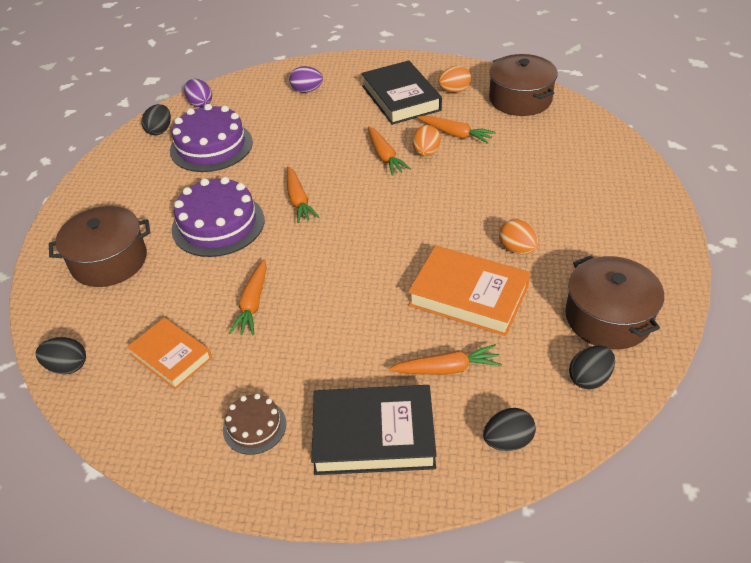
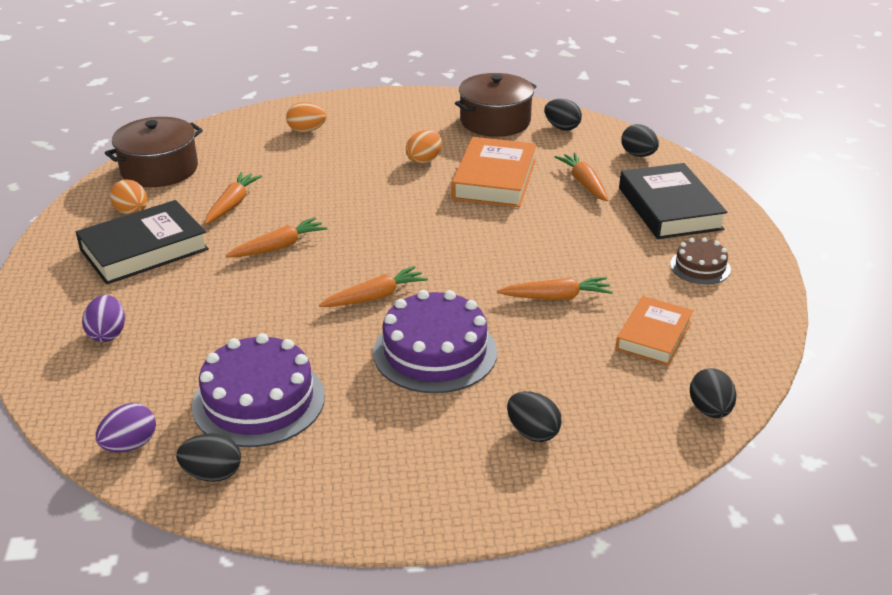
camera: 105 degrees left, 10 degrees down
brown pot [49,206,151,287] -> black egg [507,391,562,442]
orange egg [412,125,441,156] -> orange egg moved to [286,102,326,133]

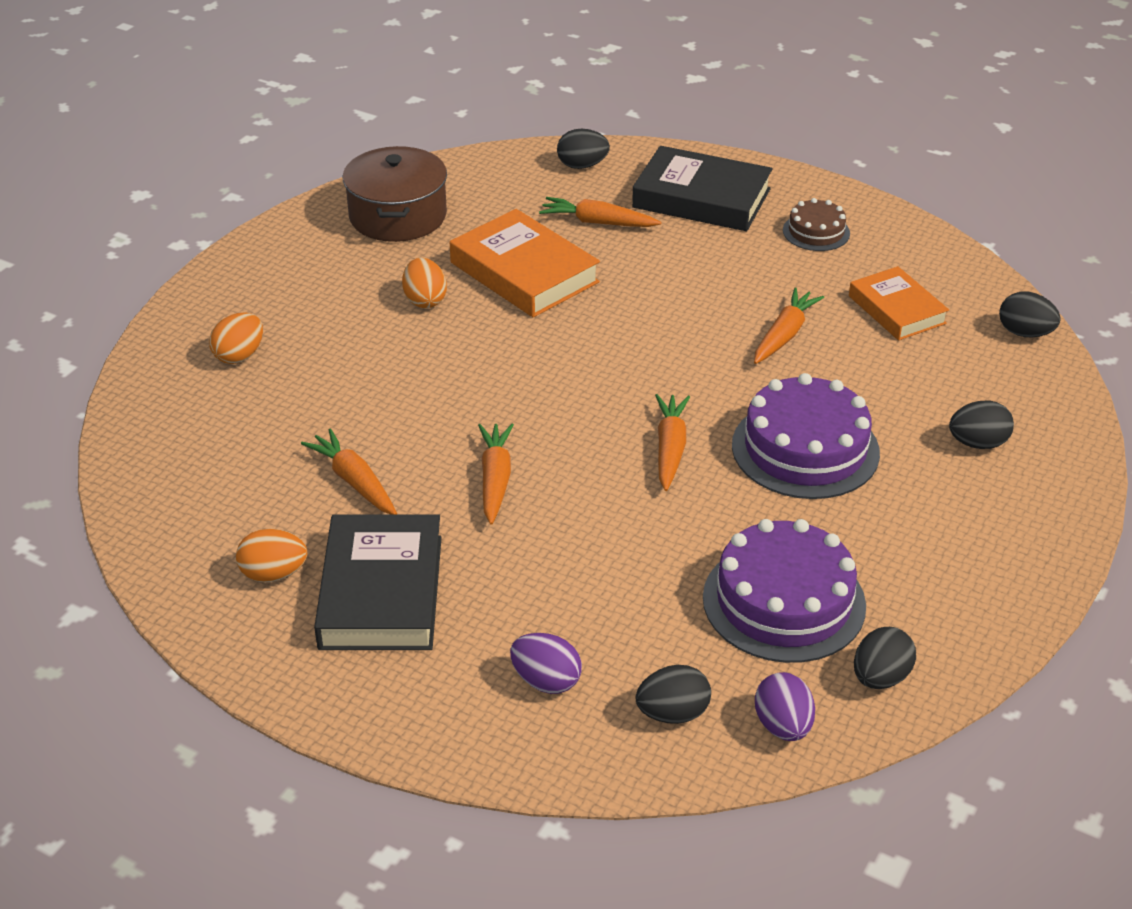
camera: 55 degrees left, 5 degrees up
brown pot [105,117,203,187] -> none
black egg [544,99,582,131] -> black egg moved to [636,665,711,724]

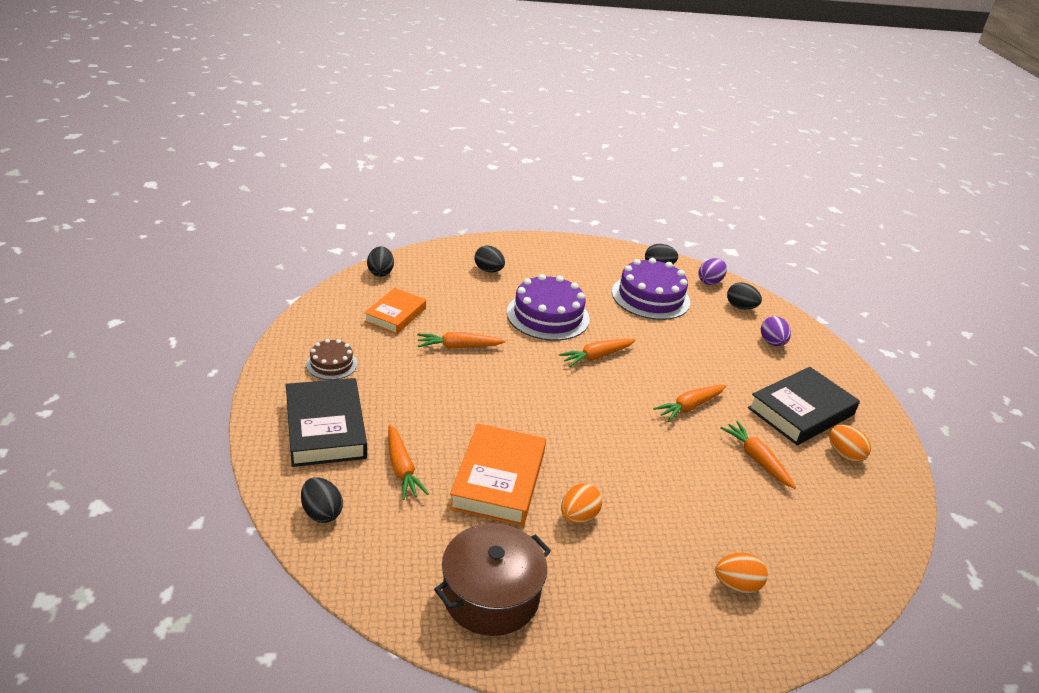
camera: 130 degrees left, 5 degrees down
orange carrot [301,428,397,514] -> orange carrot turned 135 degrees clockwise [720,421,796,489]

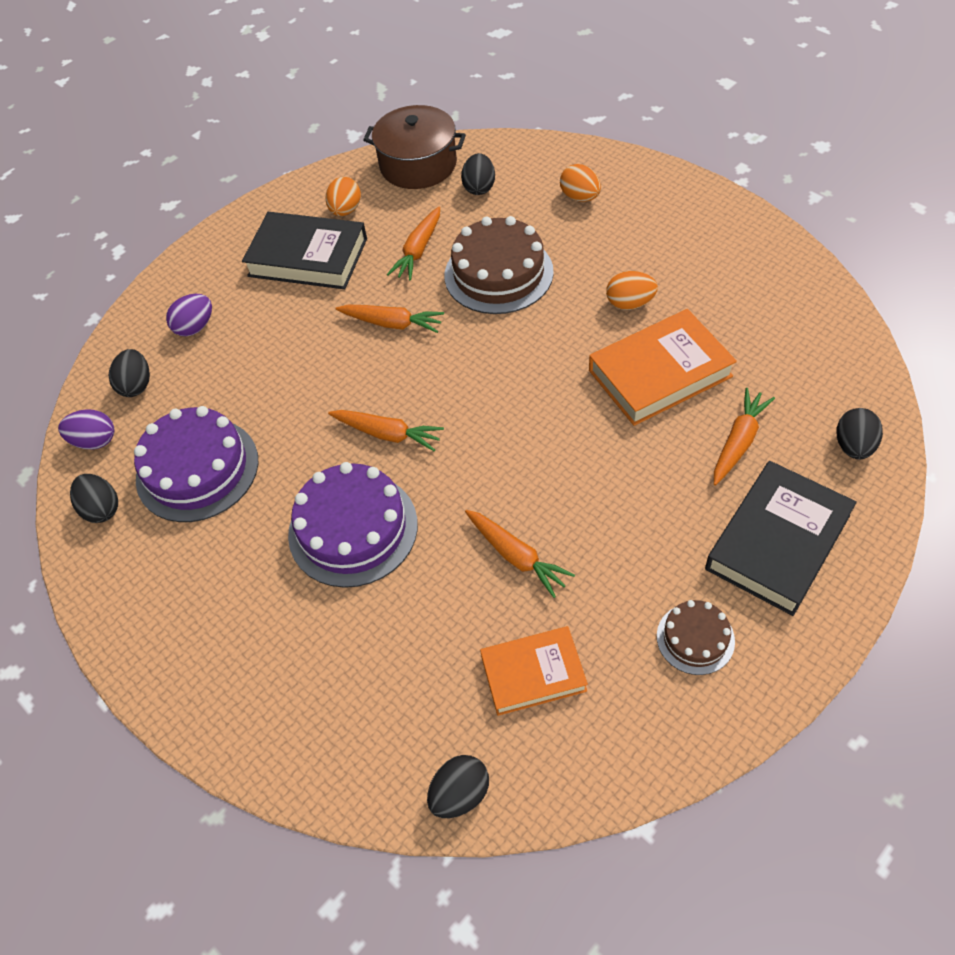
camera: 120 degrees left, 20 degrees up
brown pot [434,523,551,636] -> brown pot moved to [363,105,466,189]
black egg [475,245,505,272] -> black egg moved to [461,153,495,195]
none -> brown cake [444,216,554,314]

